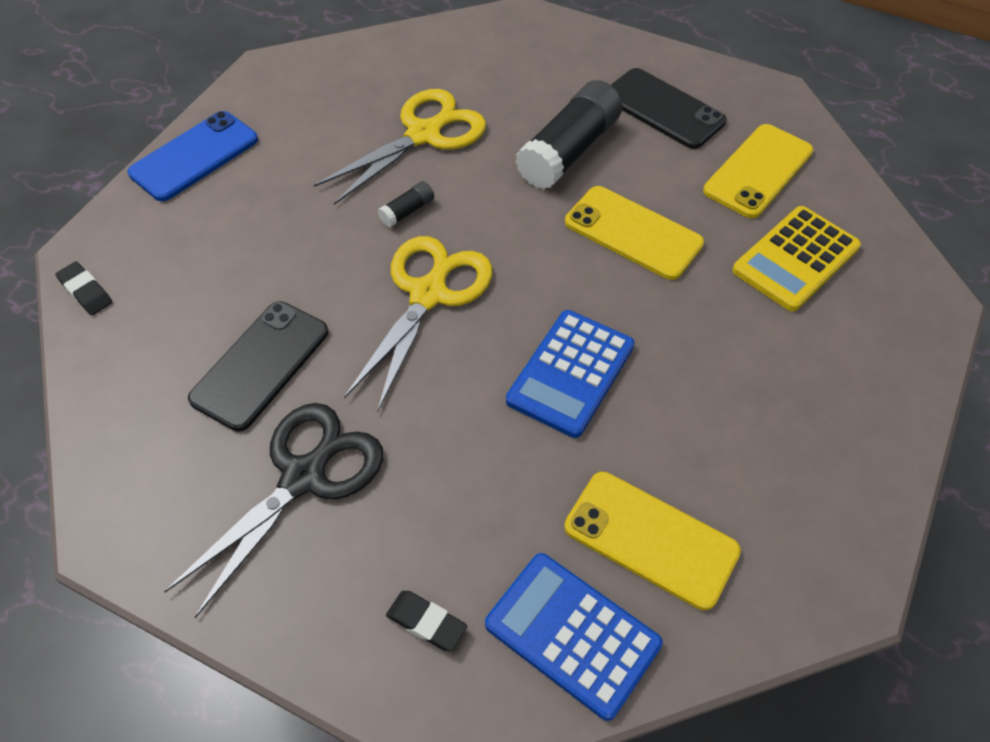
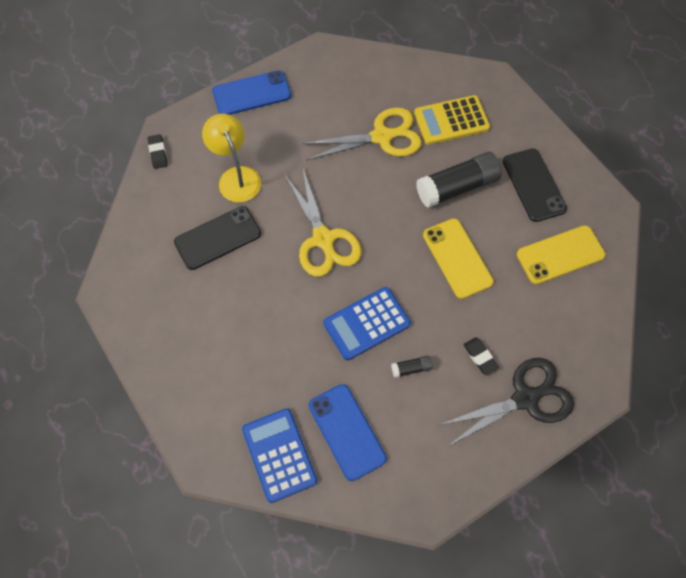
camera: 30 degrees right, 10 degrees up
black scissors [164,403,383,618] -> black scissors moved to [437,358,574,447]
yellow scissors [344,236,492,412] -> yellow scissors turned 105 degrees clockwise [285,169,361,277]
black glue stick [378,181,434,227] -> black glue stick moved to [391,355,432,378]
black eraser [386,591,467,652] -> black eraser moved to [463,338,499,375]
yellow phone [564,472,741,610] -> blue phone [309,384,387,481]
yellow calculator [732,206,861,311] -> yellow calculator moved to [414,95,490,145]
none -> yellow lamp [202,114,261,202]

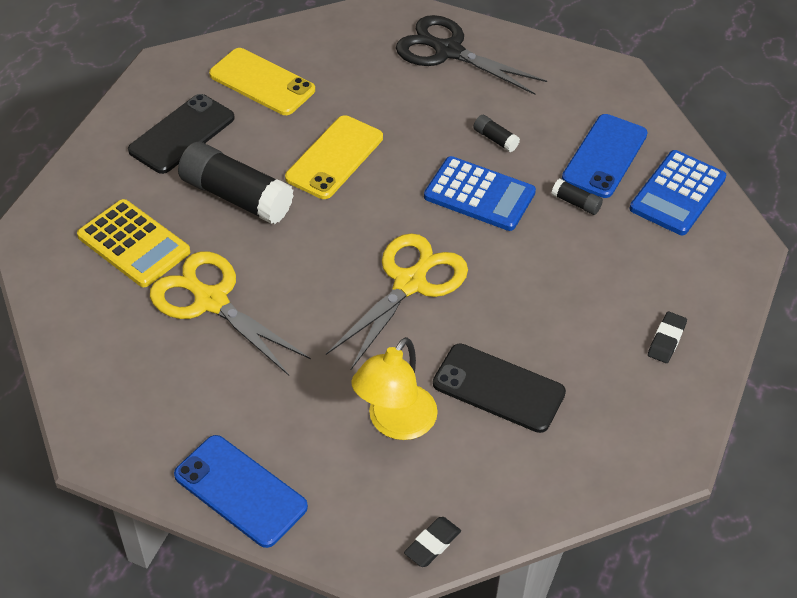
camera: 125 degrees left, 15 degrees down
black eraser [463,338,499,375] -> black eraser moved to [648,312,687,363]
none -> black glue stick [551,179,603,215]

